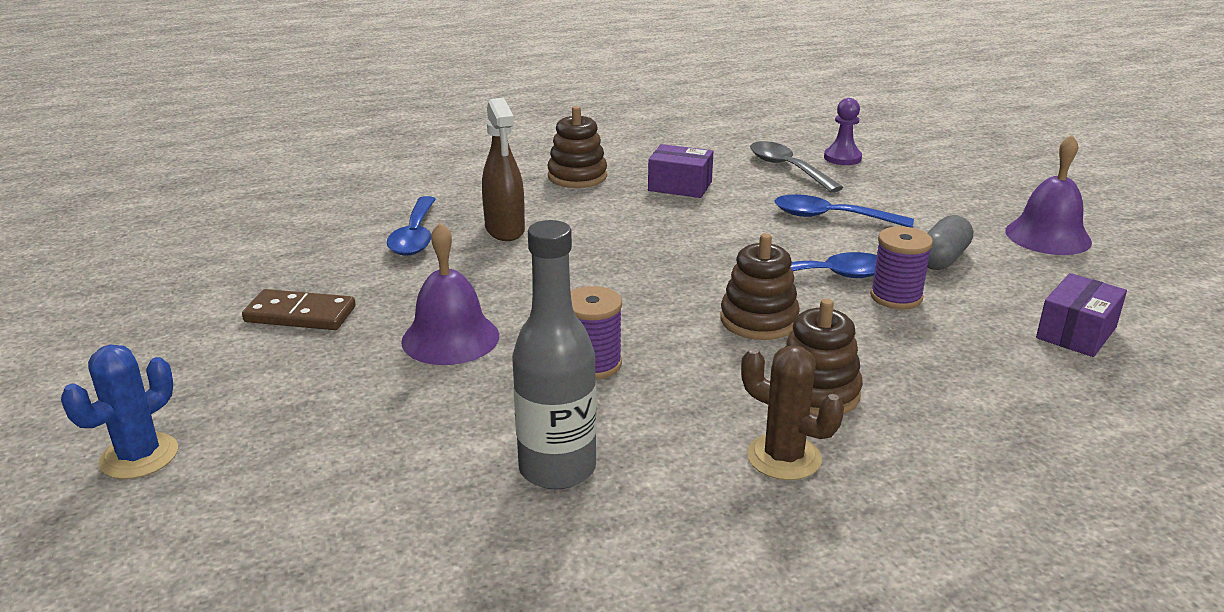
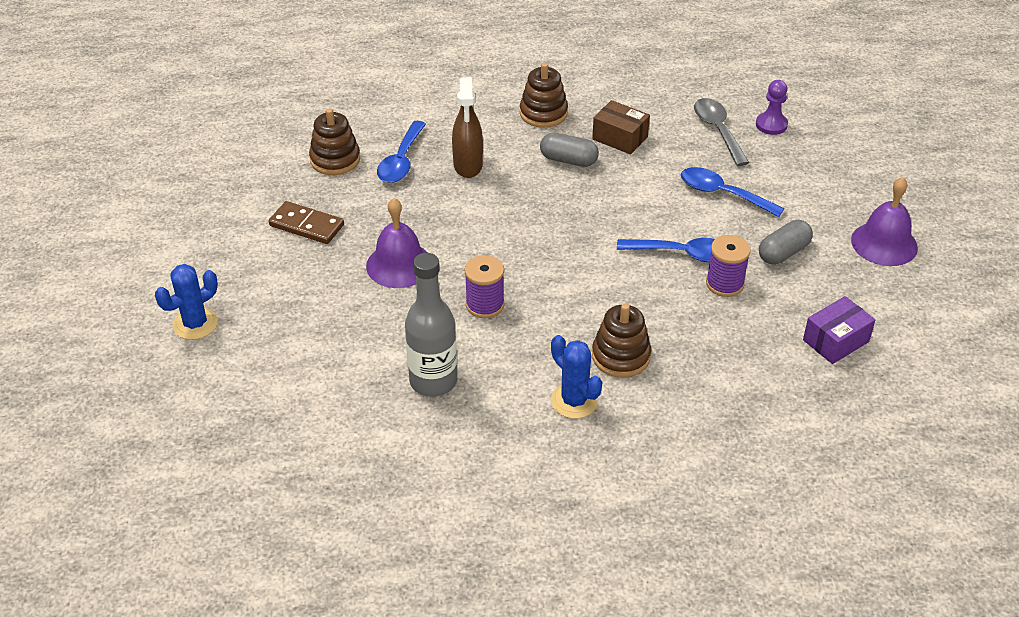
camera: 15 degrees right, 15 degrees up
purple box [648,144,713,198] -> brown box [592,100,650,154]
brown stacking toy [720,233,800,340] -> brown stacking toy moved to [309,108,360,175]
brown cactus [741,345,844,480] -> blue cactus [551,335,602,419]
none -> grey capsule [540,132,599,167]

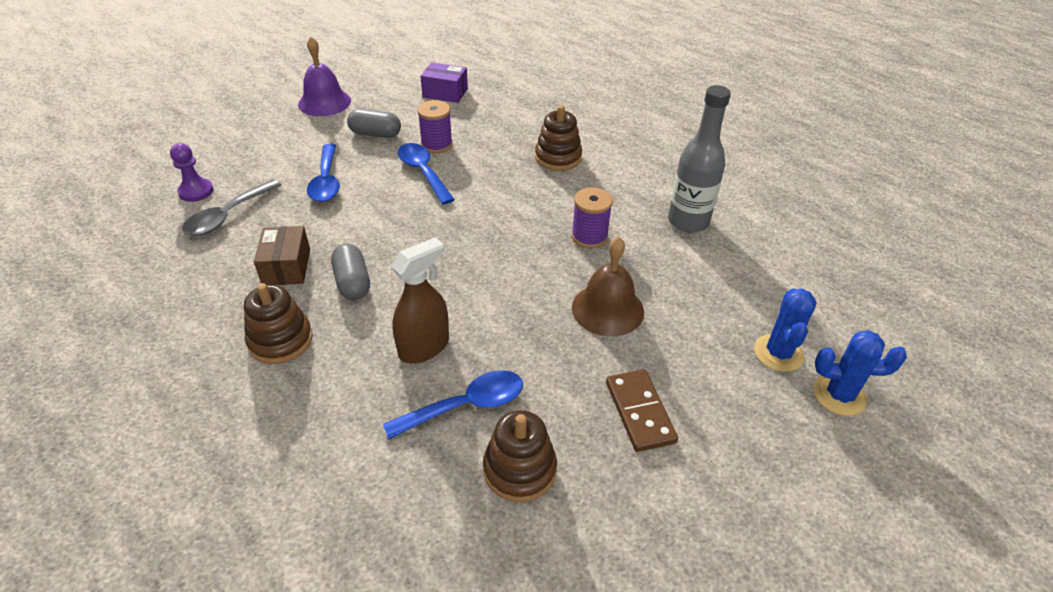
camera: 130 degrees left, 0 degrees up
purple bell [366,198,428,288] -> brown bell [572,236,644,337]
blue cactus [551,335,602,419] -> blue cactus moved to [754,288,817,372]

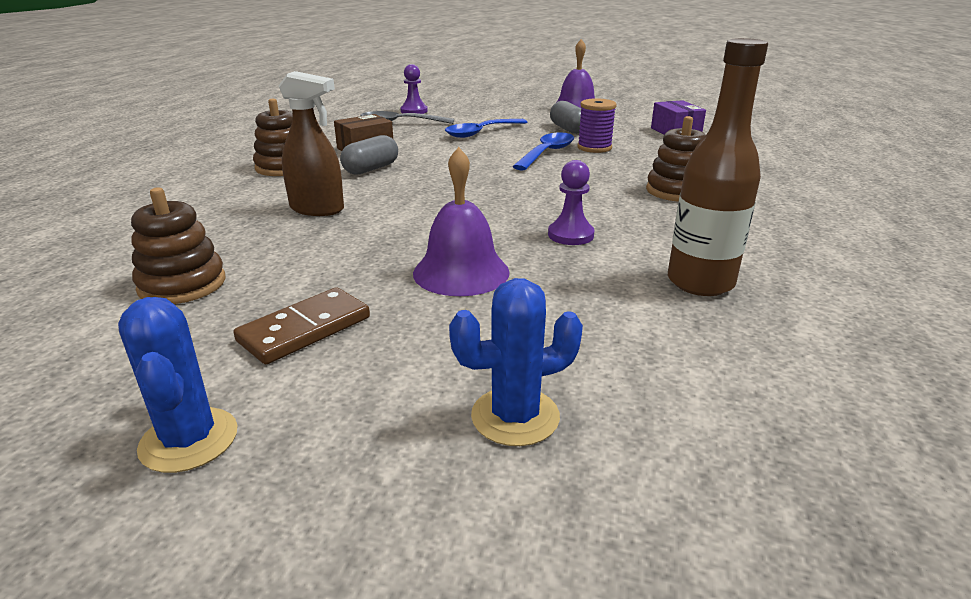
camera: 60 degrees right, 15 degrees down
blue spoon [383,370,523,439] -> none
purple spool [571,187,613,248] -> purple pawn [548,160,595,245]
brown bell [572,236,644,337] -> purple bell [413,147,510,296]
grey bottle [668,85,731,233] -> brown bottle [668,38,768,296]
blue cactus [814,330,907,416] -> blue cactus moved to [118,297,238,473]

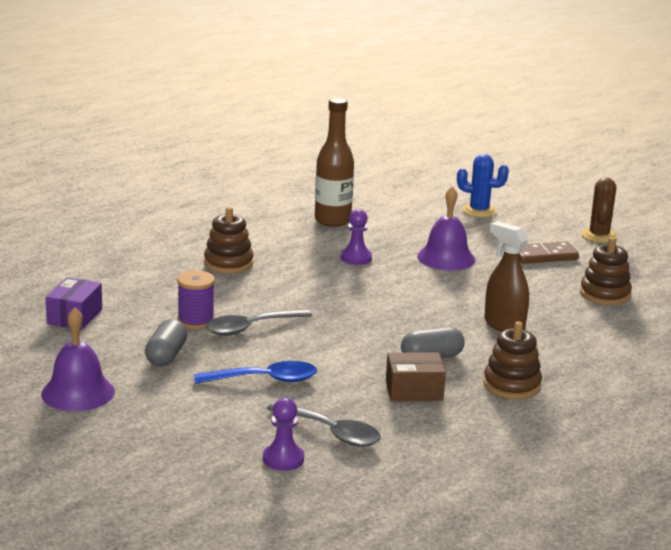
camera: 150 degrees left, 5 degrees down
blue cactus [118,297,238,473] -> brown cactus [581,177,617,243]
blue spoon [512,132,574,171] -> grey spoon [206,309,312,336]

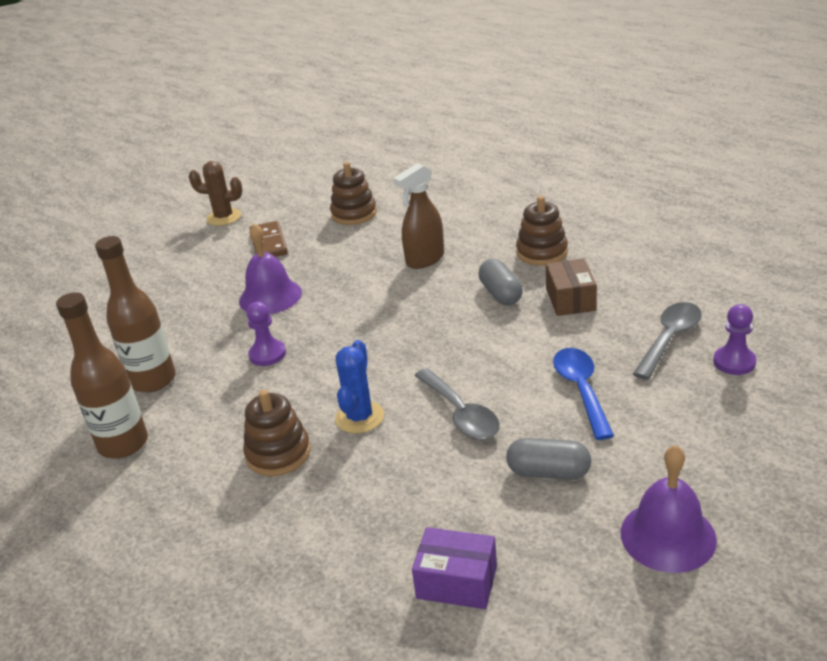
camera: 85 degrees left, 10 degrees up
purple spool [177,271,215,329] -> none
blue cactus [457,154,509,217] -> blue cactus moved to [335,340,384,433]
none -> brown bottle [56,292,148,459]

